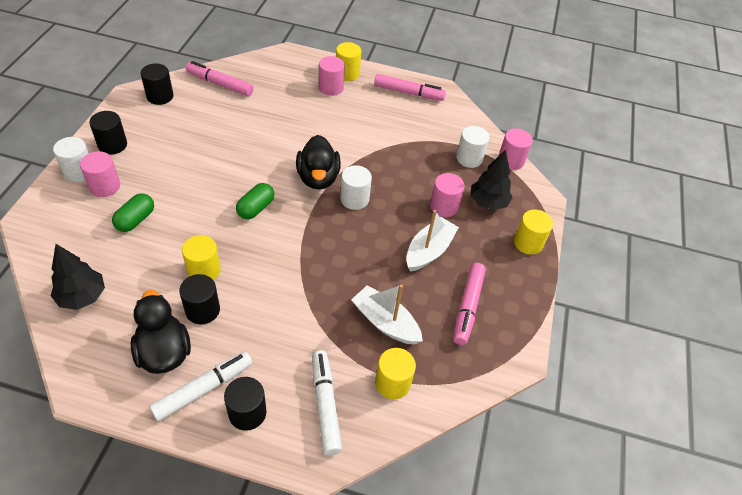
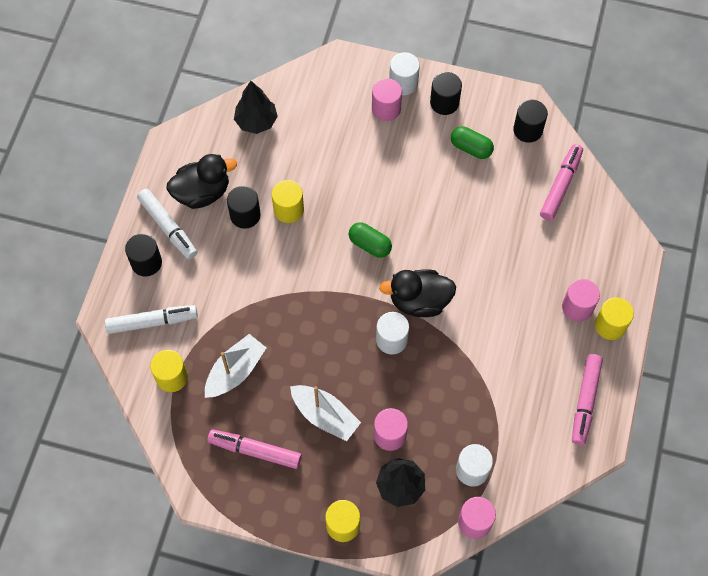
camera: 95 degrees right, 15 degrees up
green capsule [112,193,154,232] -> green capsule moved to [451,126,494,159]

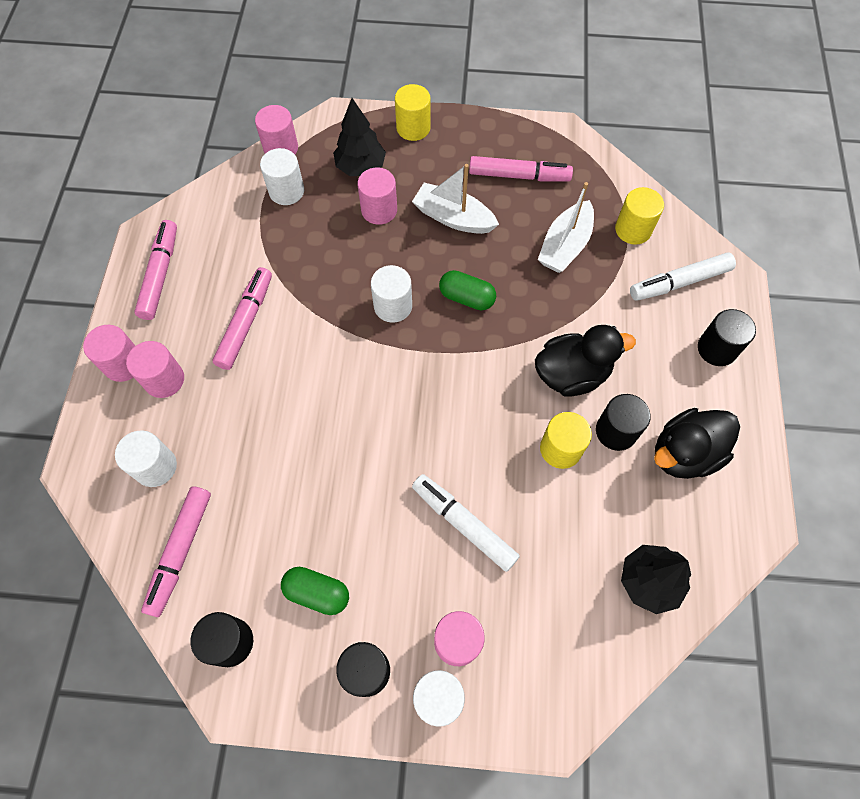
camera: 170 degrees right, 0 degrees up
white marker [137,189,197,260] -> white marker moved to [412,474,520,572]
green capsule [349,222,392,258] -> green capsule moved to [439,270,496,310]
black duck [379,269,456,317] -> black duck moved to [535,325,636,397]
yellow cylinder [595,297,634,340] -> pink cylinder [83,325,135,382]
none -> white cylinder [115,430,177,487]
none -> pink marker [213,267,272,370]

